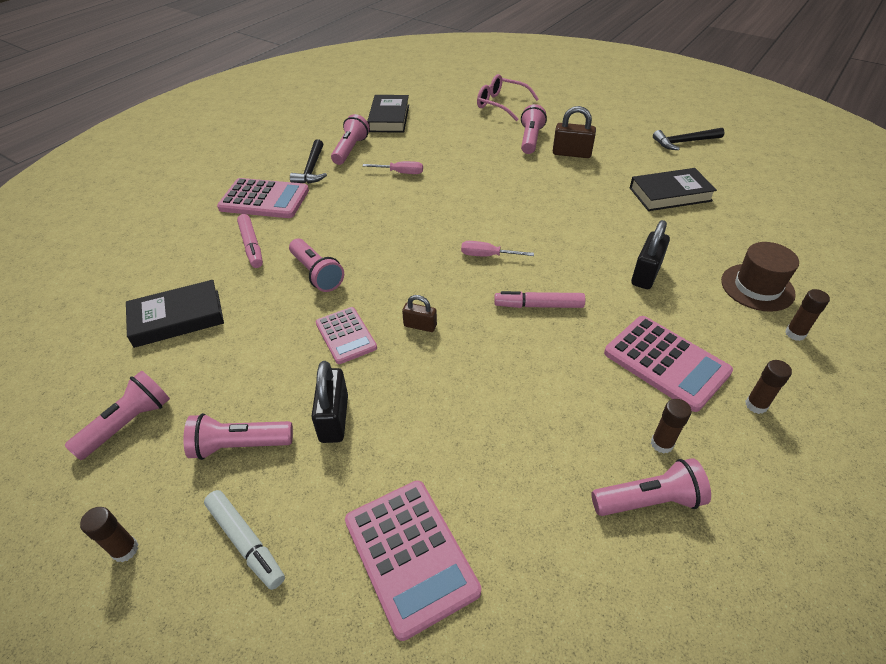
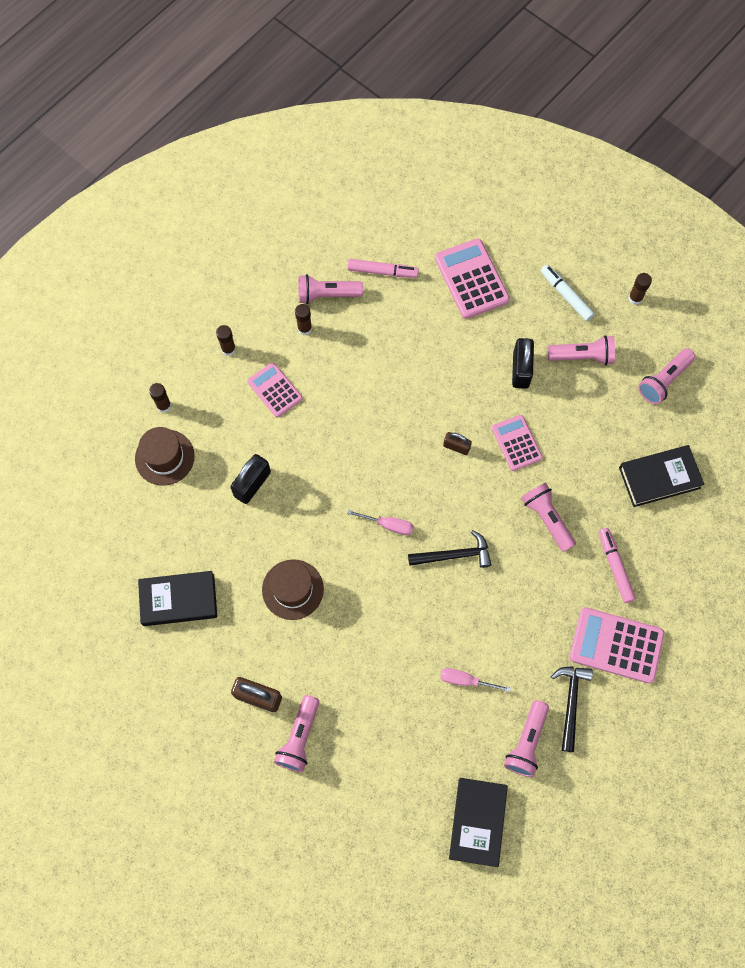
camera: 175 degrees left, 25 degrees up
pink glasses [477,74,539,121] -> none
pink marker [494,291,585,308] -> pink marker moved to [347,259,419,278]
pink calculator [604,316,733,412] -> pink calculator [247,362,303,417], size x0.64
black hammer [653,128,724,150] -> black hammer moved to [408,530,492,568]
none -> brown hat [262,559,324,620]

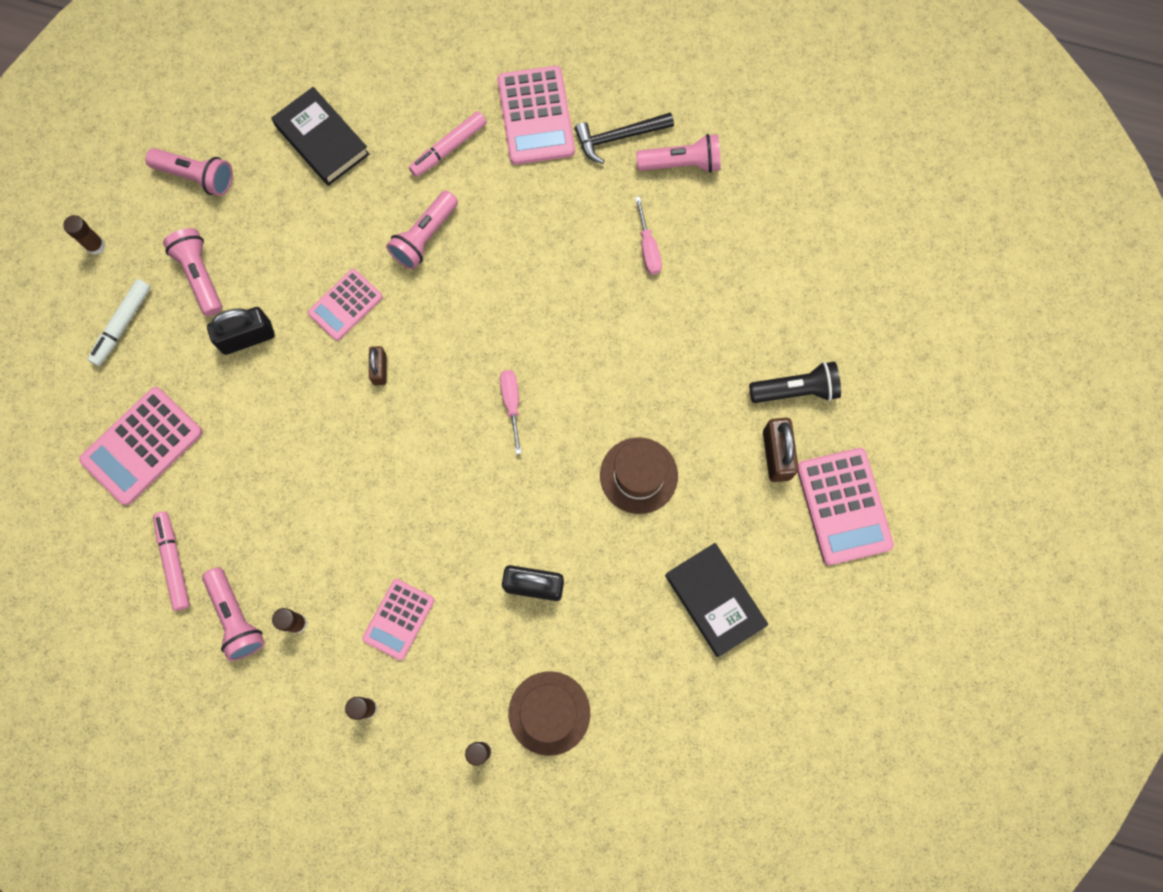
camera: 115 degrees left, 5 degrees up
pink flashlight [274,695,319,772] -> black flashlight [749,362,841,403]
black hammer [408,530,492,568] -> none
black book [449,778,508,867] -> none
none -> pink calculator [798,448,894,565]

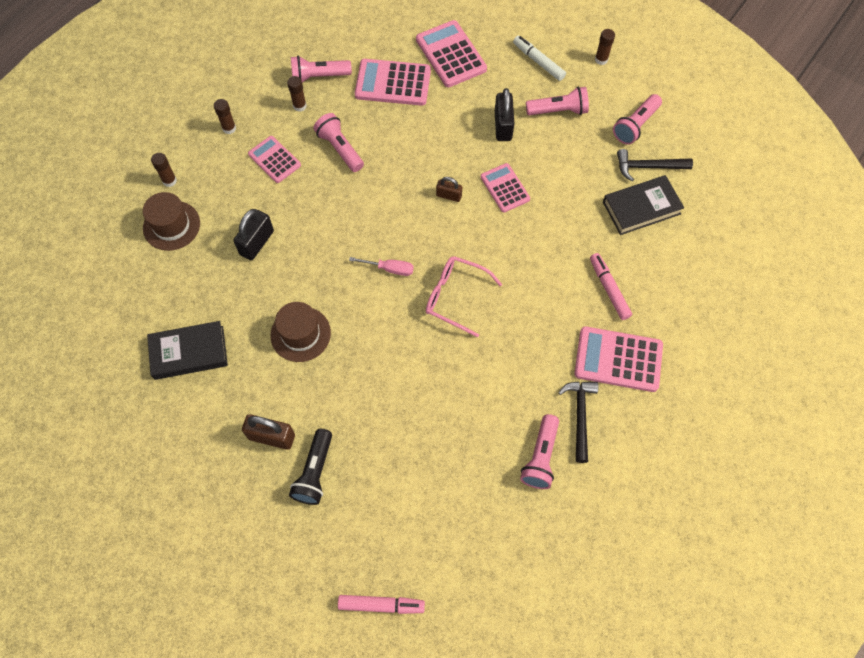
camera: 110 degrees right, 10 degrees down
pink marker [153,512,190,611] -> pink marker moved to [338,595,425,614]
pink flashlight [386,191,458,269] -> pink flashlight moved to [313,113,364,172]
pink screwdriver [635,196,662,275] -> none
pink calculator [798,448,894,565] -> pink calculator moved to [355,59,431,106]
none -> pink glasses [426,256,502,337]
none -> black hammer [617,149,693,182]

